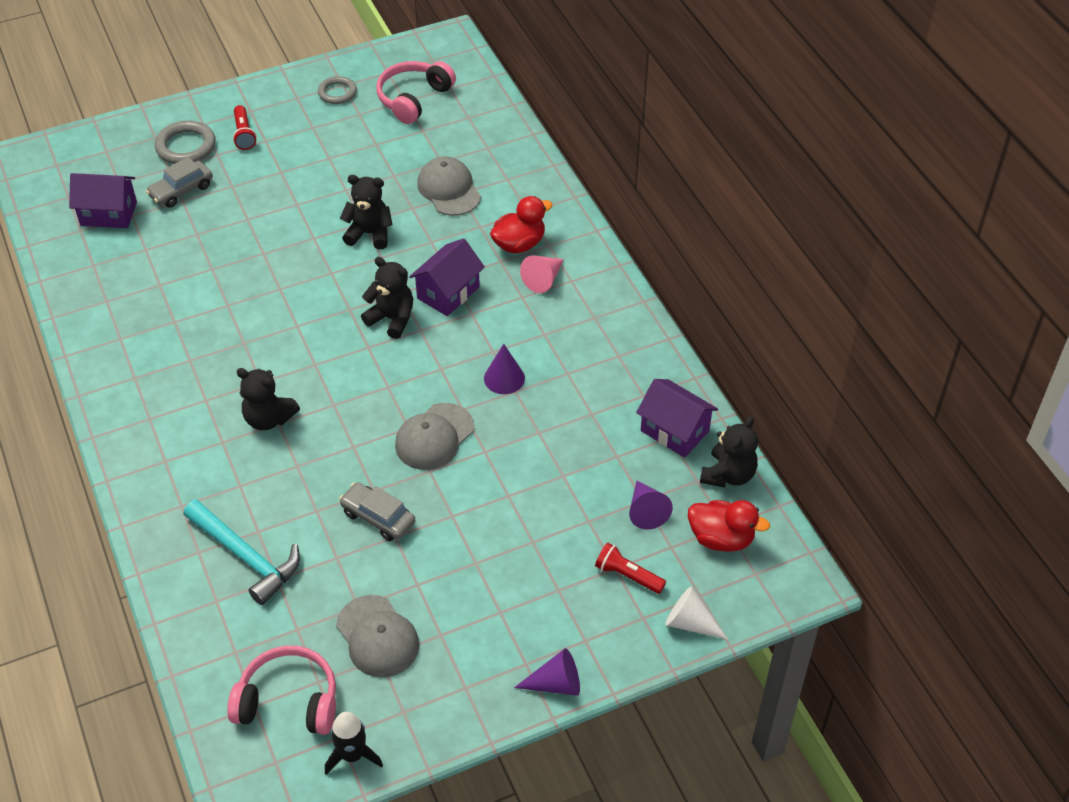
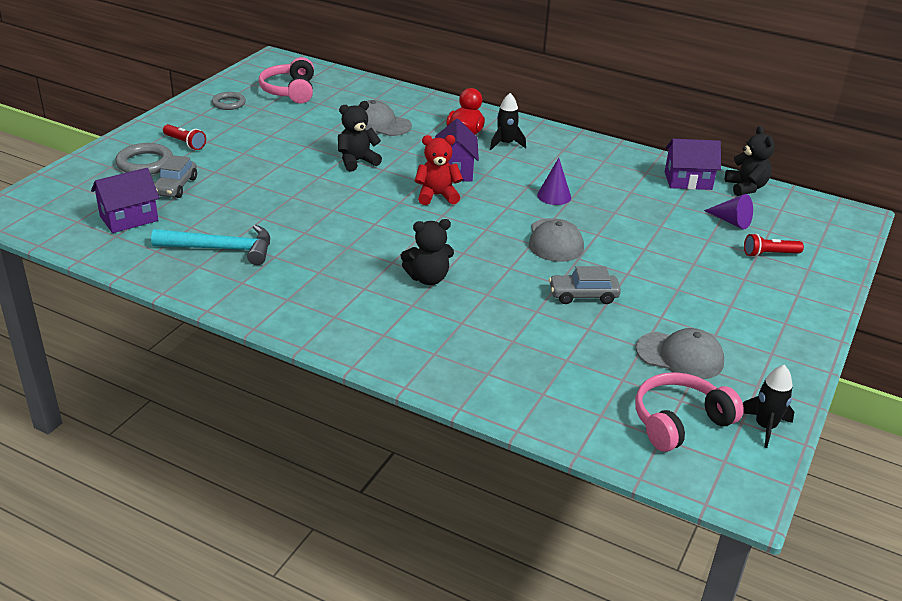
camera: 40 degrees left, 15 degrees down
turquoise hammer [183,499,300,605] -> turquoise hammer moved to [151,225,270,265]
black teddy bear [361,257,413,339] -> red teddy bear [415,135,463,205]
purple cone [514,648,580,696] -> none
pink cone [520,255,564,293] -> black rocket [490,93,526,150]
white cone [665,586,728,640] -> none
red duck [688,500,770,551] -> none

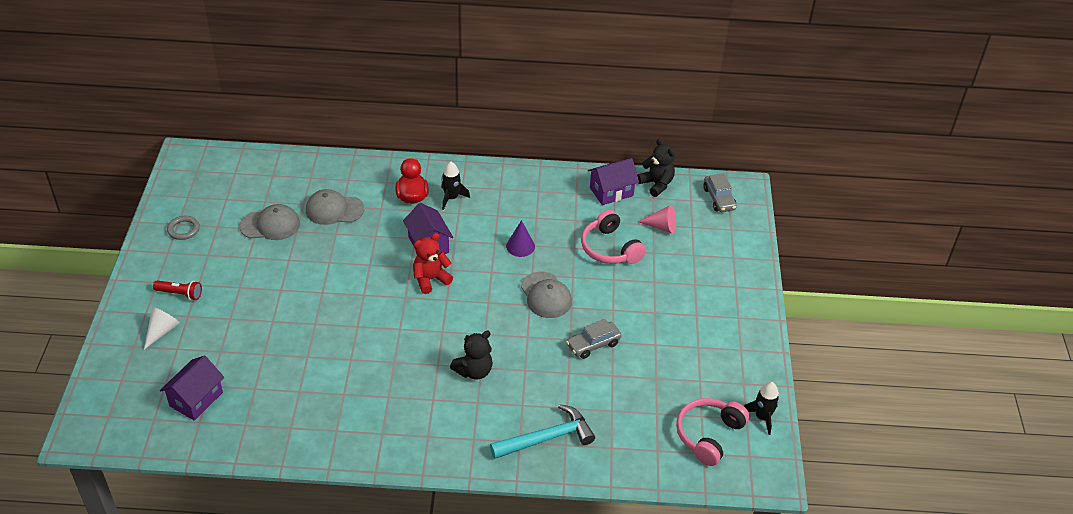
camera: 25 degrees left, 10 degrees up
grey ring [115,143,173,174] -> white cone [144,307,180,349]
turquoise hammer [151,225,270,265] -> turquoise hammer moved to [490,404,595,459]
grey car [154,155,197,198] -> grey car moved to [703,173,737,212]
pink headphones [259,57,314,104] -> pink headphones moved to [581,210,646,264]
black teddy bear [338,101,382,172] -> none
grey cap [636,328,724,379] -> grey cap moved to [239,204,300,240]
purple cone [704,194,753,230] -> pink cone [637,205,676,234]
red flashlight [744,233,804,257] -> none

